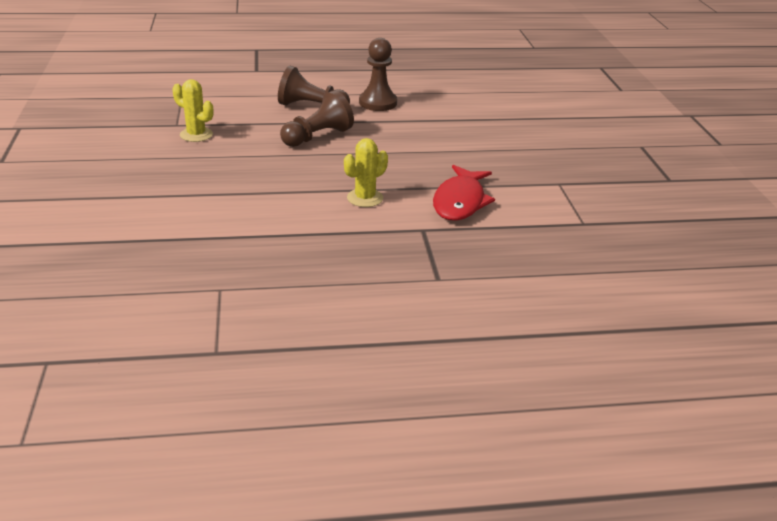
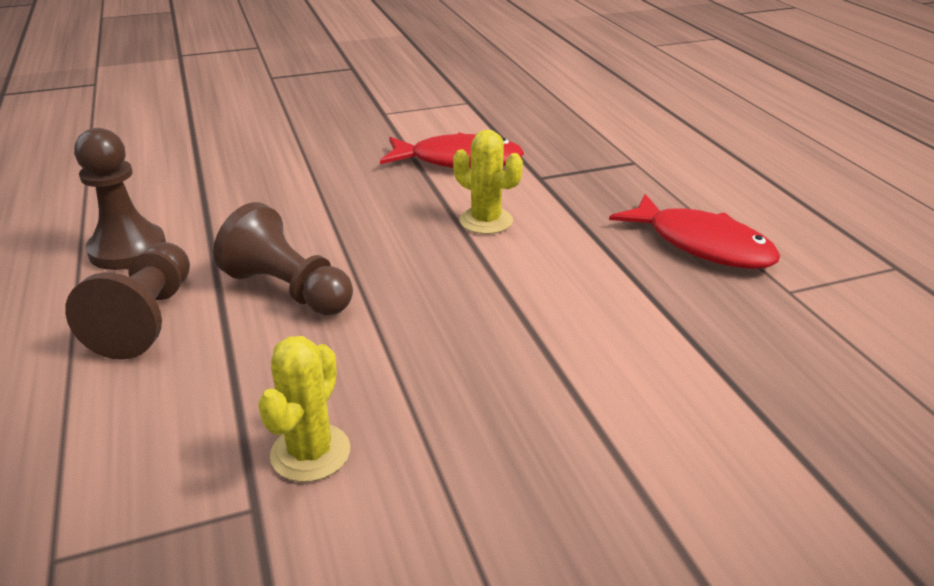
camera: 100 degrees left, 0 degrees up
none -> red fish [609,194,780,269]

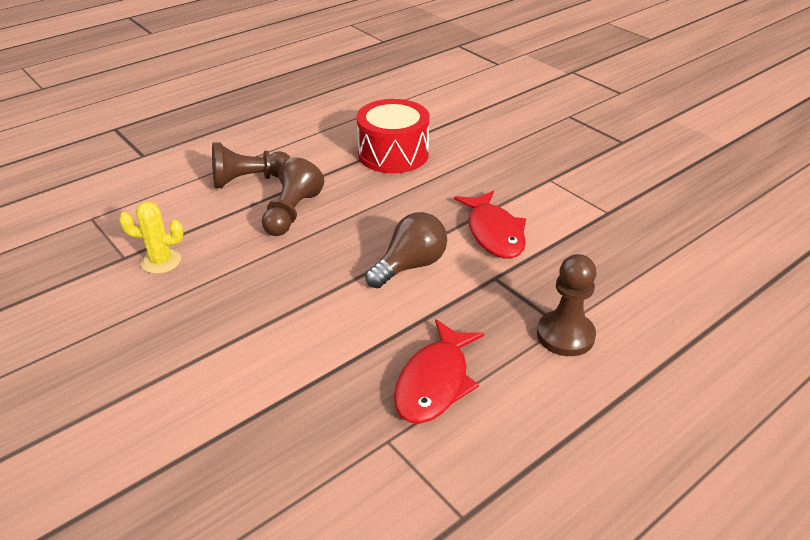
camera: 70 degrees right, 5 degrees up
brown pawn [74,128,166,270] -> brown pawn moved to [537,254,597,356]
yellow cactus [453,130,523,234] -> brown light bulb [365,212,447,288]
none -> red drum [356,99,430,173]

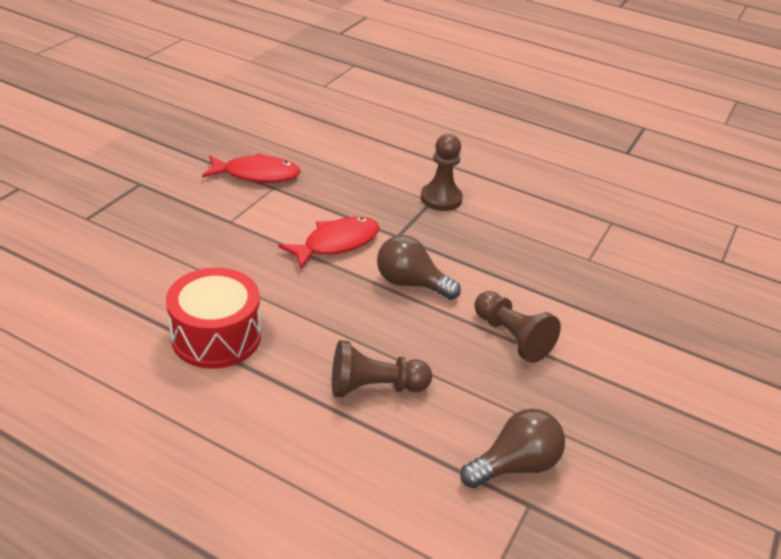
camera: 115 degrees left, 0 degrees up
yellow cactus [119,201,184,274] -> brown light bulb [460,409,565,488]
brown pawn [212,142,291,188] -> brown pawn moved to [474,291,561,363]
red fish [394,319,484,424] -> red fish moved to [202,153,301,183]

